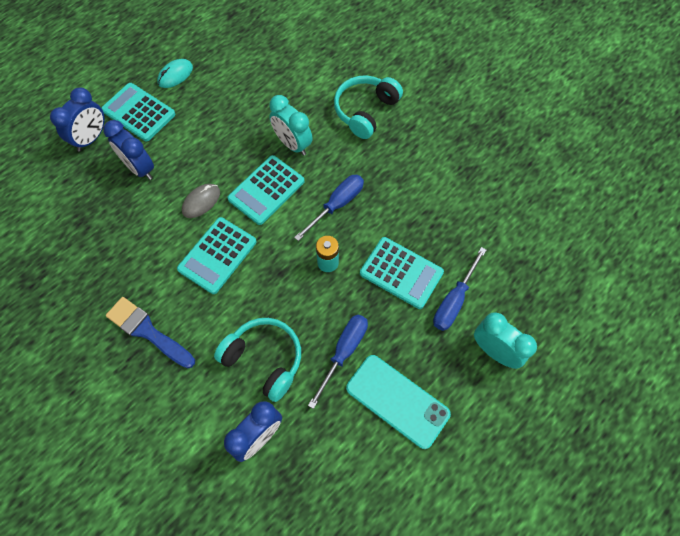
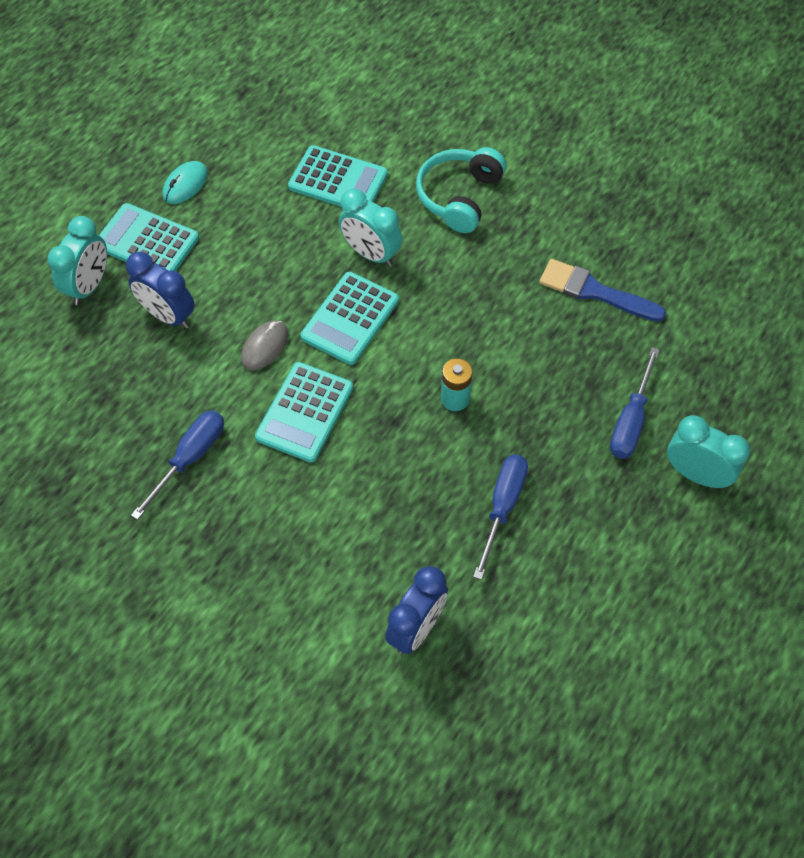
camera: 10 degrees left, 5 degrees down
blue clock [50,87,105,151] -> turquoise clock [47,216,107,305]
blue brush [106,297,195,369] -> blue brush moved to [539,259,666,322]
turquoise headphones [214,318,301,402] -> none
blue screwdriver [294,175,364,241] -> blue screwdriver moved to [131,410,224,520]
turquoise phone [346,355,451,449] -> none
turquoise calculator [360,237,444,309] -> turquoise calculator moved to [288,145,388,207]

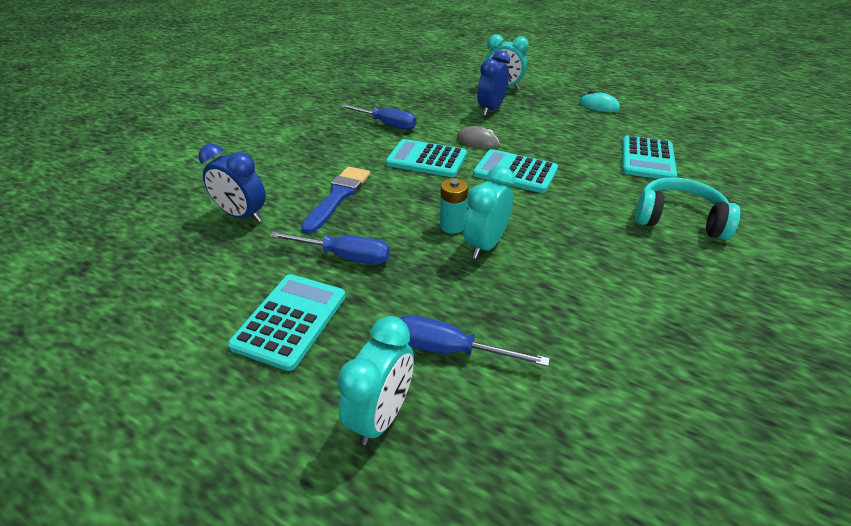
camera: 85 degrees right, 20 degrees down
turquoise calculator [99,203,199,271] -> turquoise calculator moved to [228,274,346,371]
turquoise clock [339,189,402,267] -> turquoise clock moved to [464,166,515,258]
blue brush [539,259,666,322] -> blue brush moved to [301,167,370,234]

